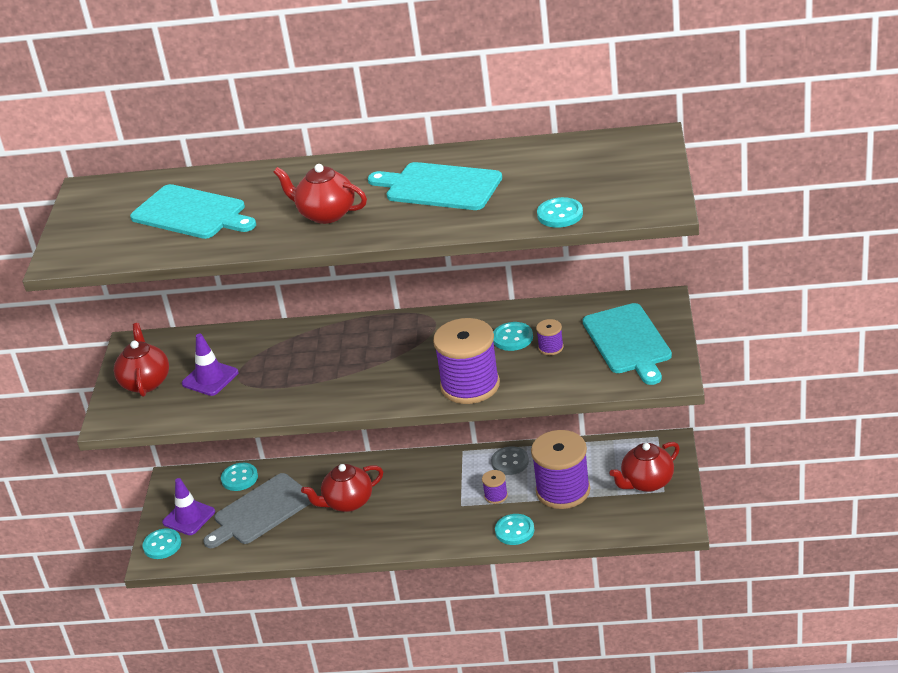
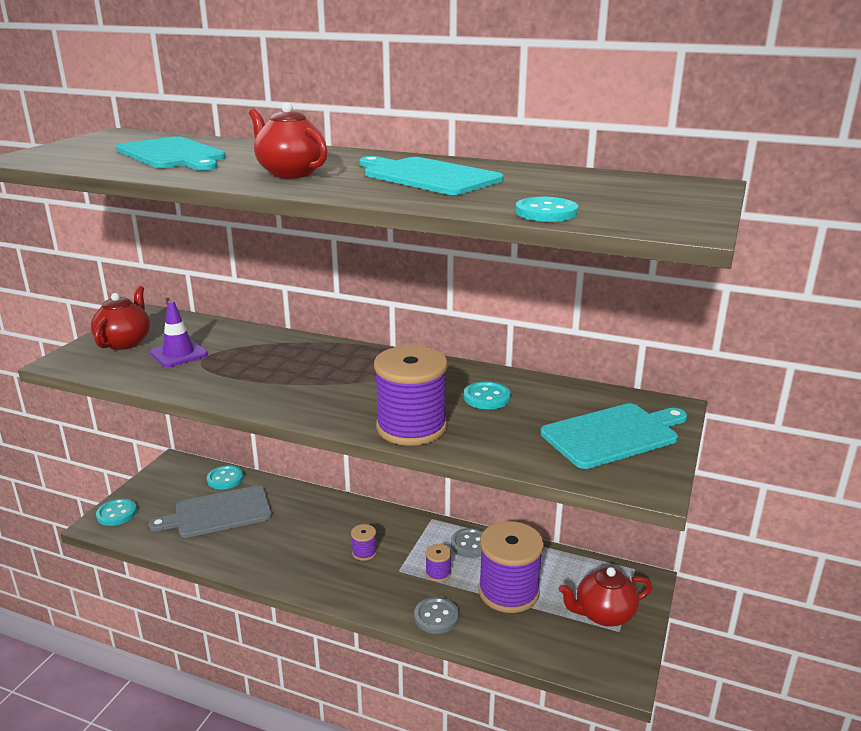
camera: 15 degrees right, 10 degrees down
purple traffic cone [162,478,215,535] -> none
red teapot [301,464,383,512] -> none
turquoise button [495,514,534,545] -> grey button [414,597,459,634]
purple spool [536,319,564,355] -> purple spool moved to [351,524,377,561]
turquoise cutting board [583,303,672,385] -> turquoise cutting board turned 120 degrees counterclockwise [541,403,687,469]

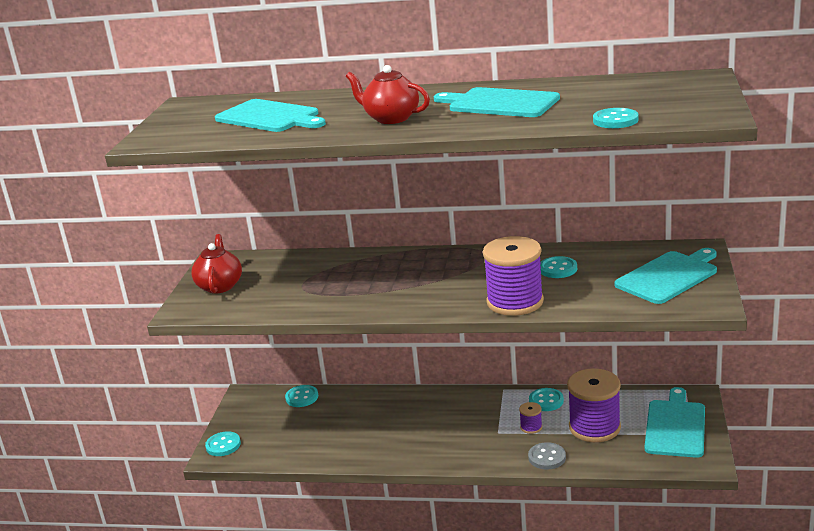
camera: 10 degrees left, 0 degrees up
grey cutting board [149,485,272,538] -> none
purple traffic cone [150,301,208,367] -> none
purple spool [351,524,377,561] -> none
grey button [451,528,484,558] -> turquoise button [529,388,564,411]
red teapot [559,567,652,626] -> turquoise cutting board [645,387,705,458]

